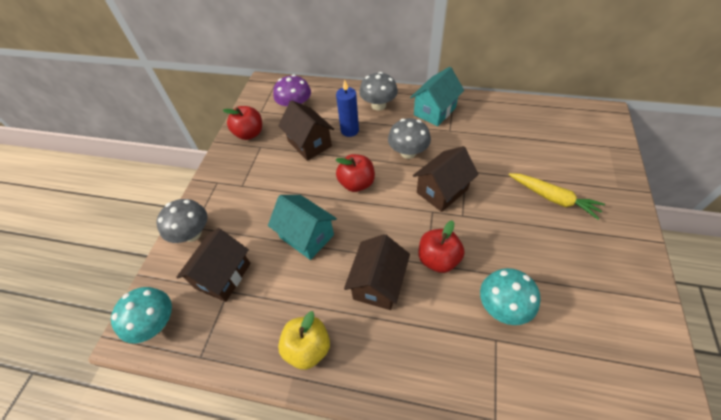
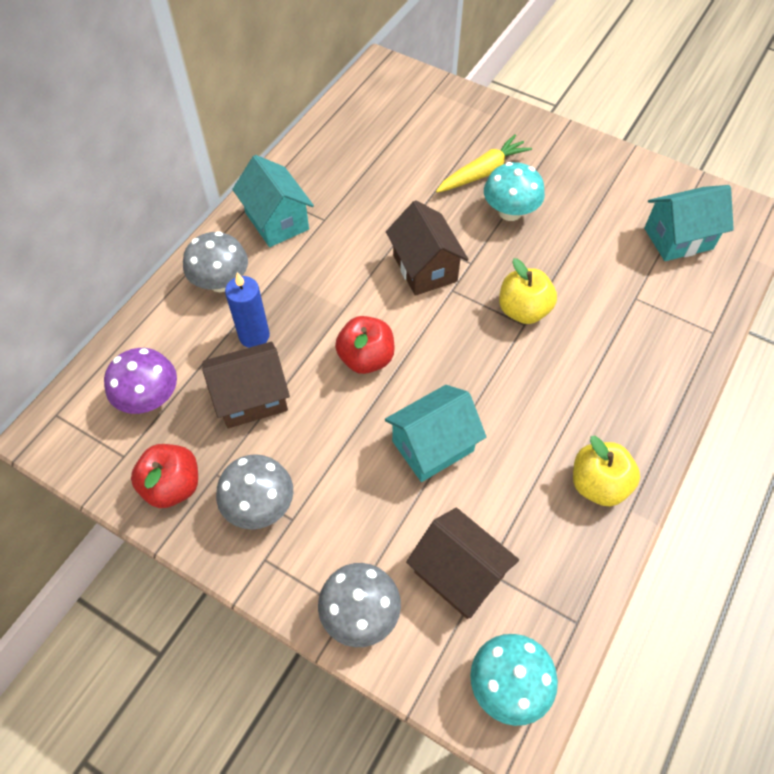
camera: 75 degrees left, 5 degrees up
brown house [344,234,410,310] -> none
grey mushroom [388,118,431,159] -> grey mushroom moved to [216,454,293,530]
red apple [418,220,465,273] -> yellow apple [499,258,557,324]
turquoise mushroom [480,268,541,325] -> turquoise mushroom moved to [484,162,545,221]
none -> turquoise house [644,185,734,261]

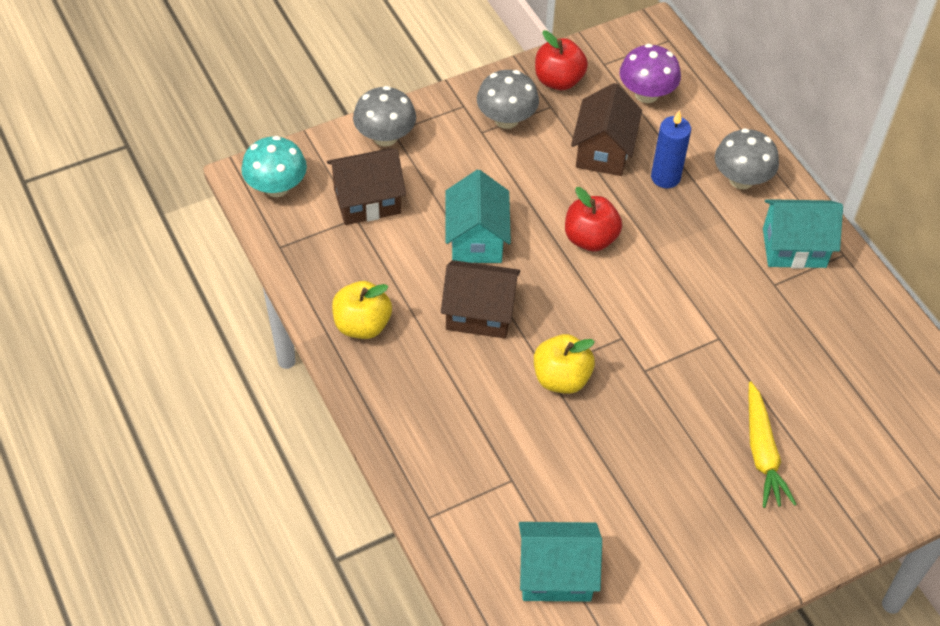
camera: 120 degrees right, 5 degrees down
brown house [386,200,469,296] -> brown house moved to [441,260,520,338]
turquoise mushroom [484,162,545,221] -> none
turquoise house [644,185,734,261] -> turquoise house turned 75 degrees clockwise [519,522,602,602]

